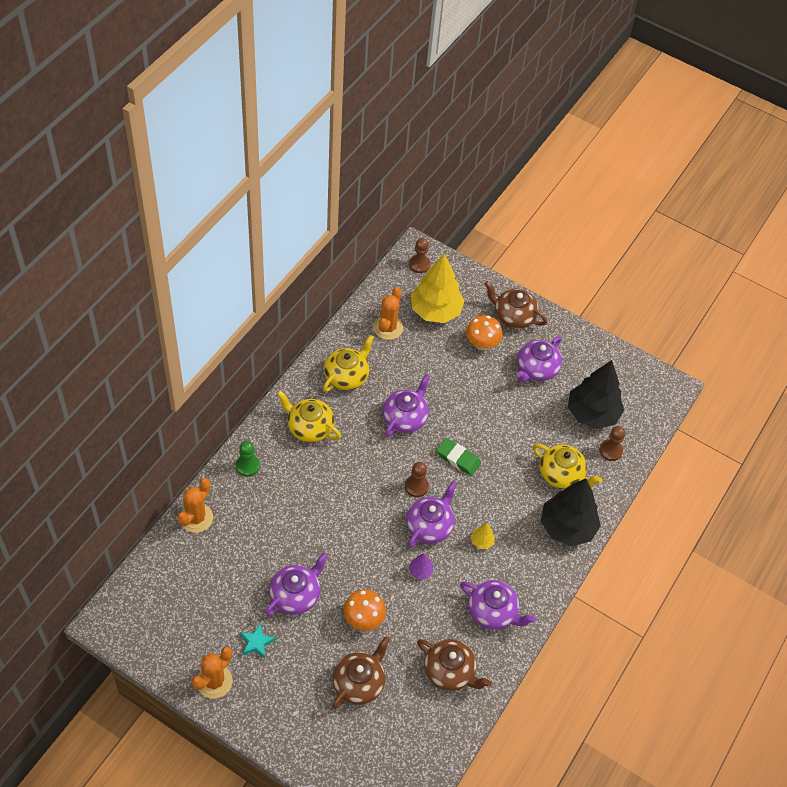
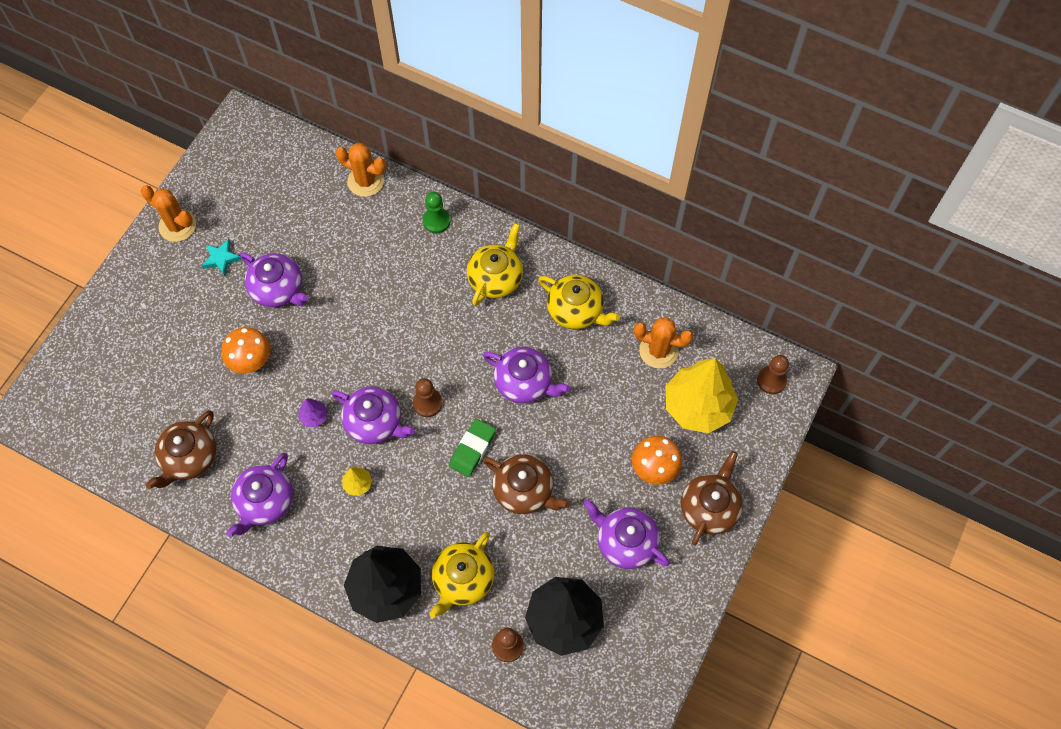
camera: 90 degrees right, 10 degrees up
brown teapot [332,636,390,709] -> brown teapot moved to [483,454,570,514]

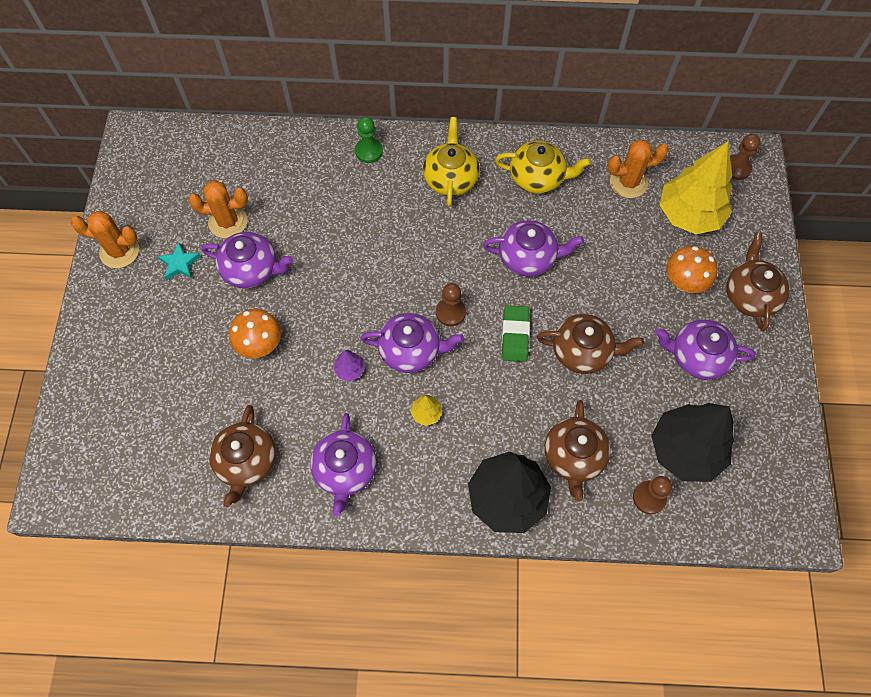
camera: 25 degrees left, 0 degrees up
orange cactus [336,143,386,197] -> orange cactus moved to [188,180,248,238]
yellow teapot [429,532,494,618] -> brown teapot [544,400,611,502]

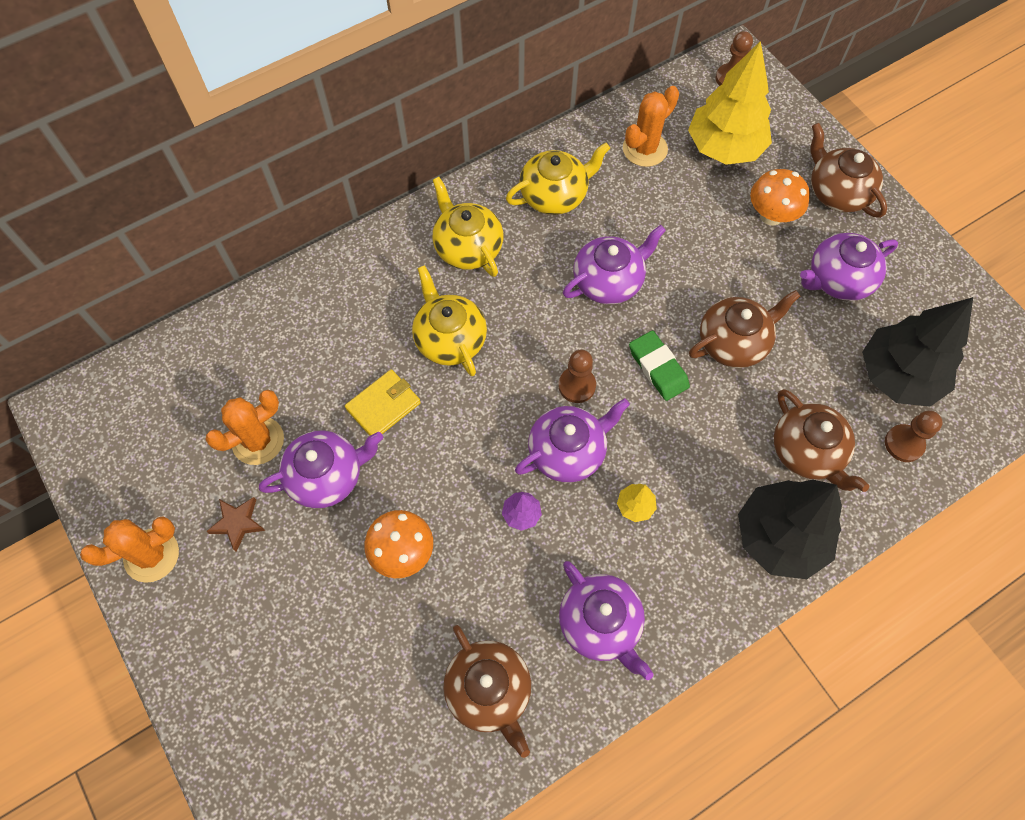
camera: 35 degrees left, 0 degrees up
turquoise star [158,242,201,280] -> brown star [206,497,265,552]
green pawn [355,117,383,163] -> none
none -> yellow wallet [345,369,421,436]
none -> yellow teapot [412,265,487,376]

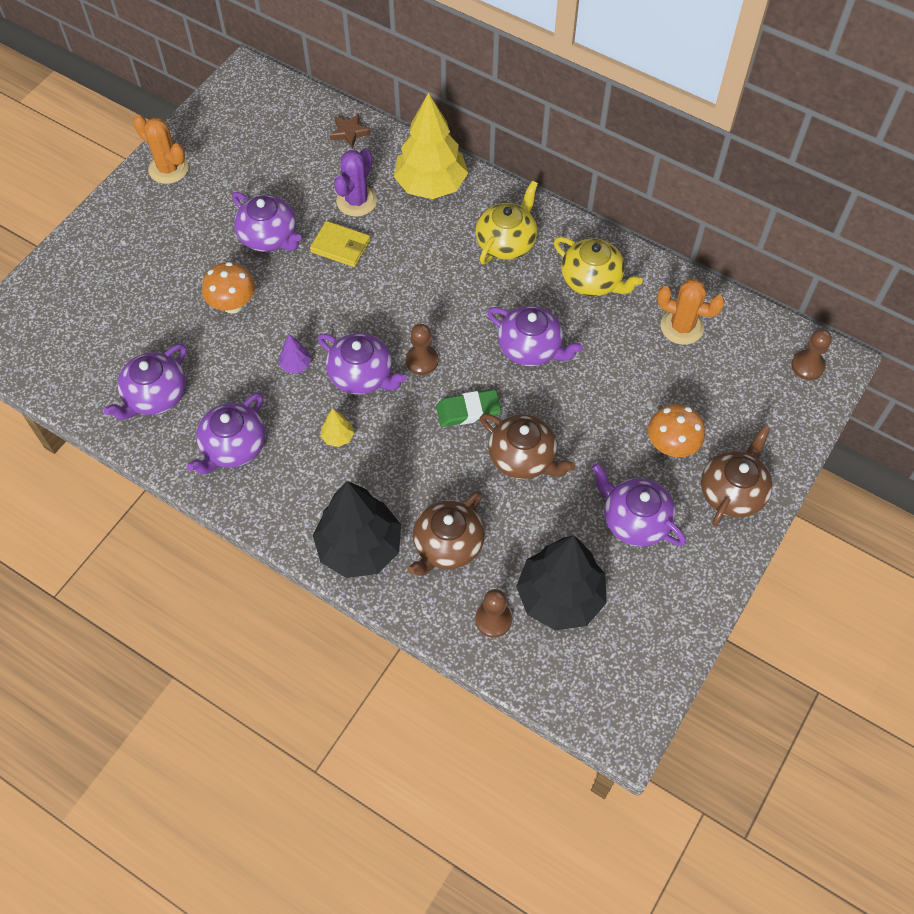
camera: 65 degrees right, 5 degrees down
orange cactus [205,390,284,465] -> none
brown star [206,497,265,552] -> brown star moved to [330,114,371,148]
yellow teapot [412,265,487,376] -> none
brown teapot [443,625,531,758] -> purple teapot [103,343,186,420]
green eraser [629,330,690,401] -> green eraser turned 45 degrees clockwise [436,390,501,427]
yellow tree [688,41,772,165] -> yellow tree moved to [394,92,468,199]
none -> purple cactus [334,148,377,217]

